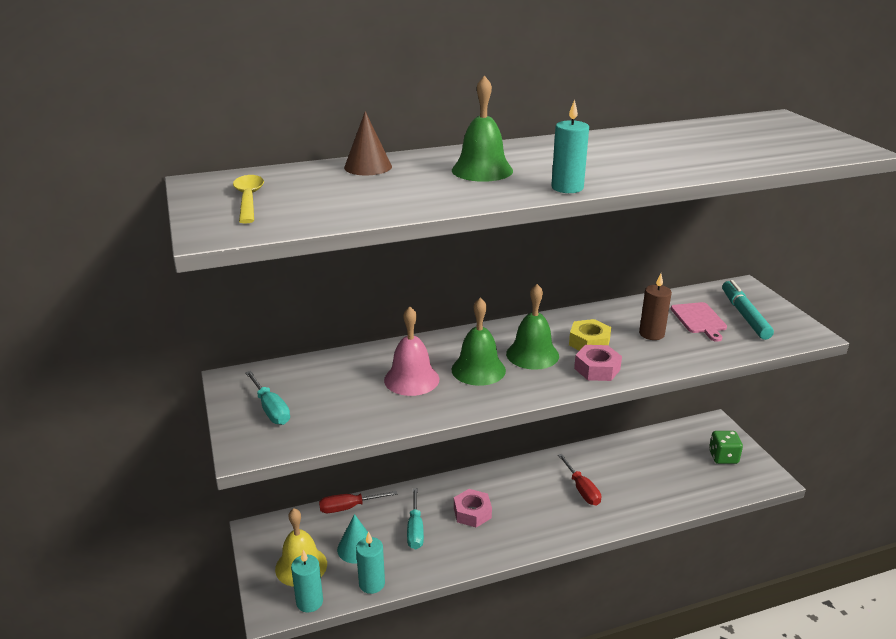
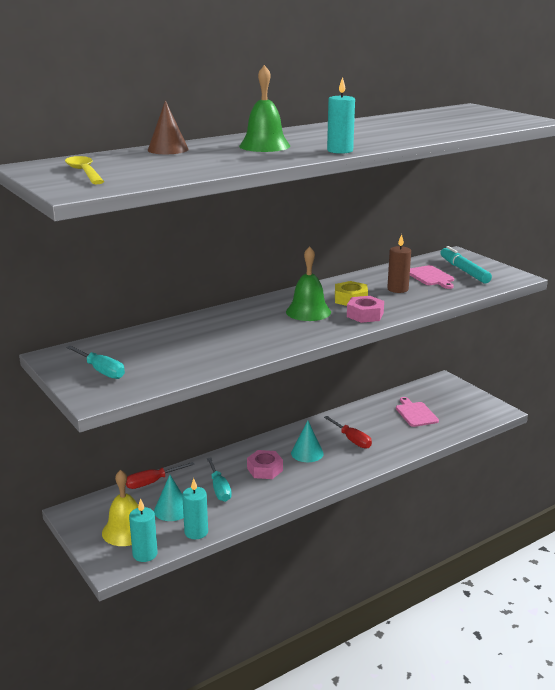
camera: 15 degrees left, 5 degrees down
pink bell [384,306,439,396] -> none
green bell [451,298,506,386] -> none
green dice [709,431,743,464] -> none
none -> turquoise cone [291,421,324,462]
none -> pink cutting board [396,397,439,427]

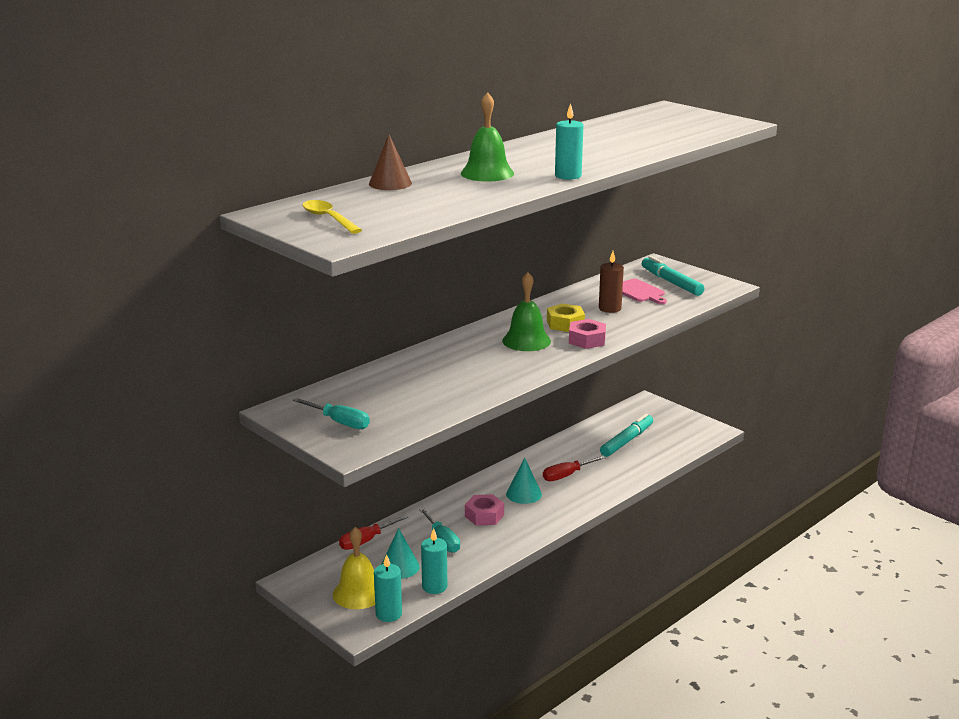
camera: 10 degrees left, 0 degrees up
red screwdriver [324,416,372,449] -> red screwdriver turned 105 degrees clockwise [543,456,606,481]
pink cutting board [396,397,439,427] -> turquoise marker [600,414,653,457]

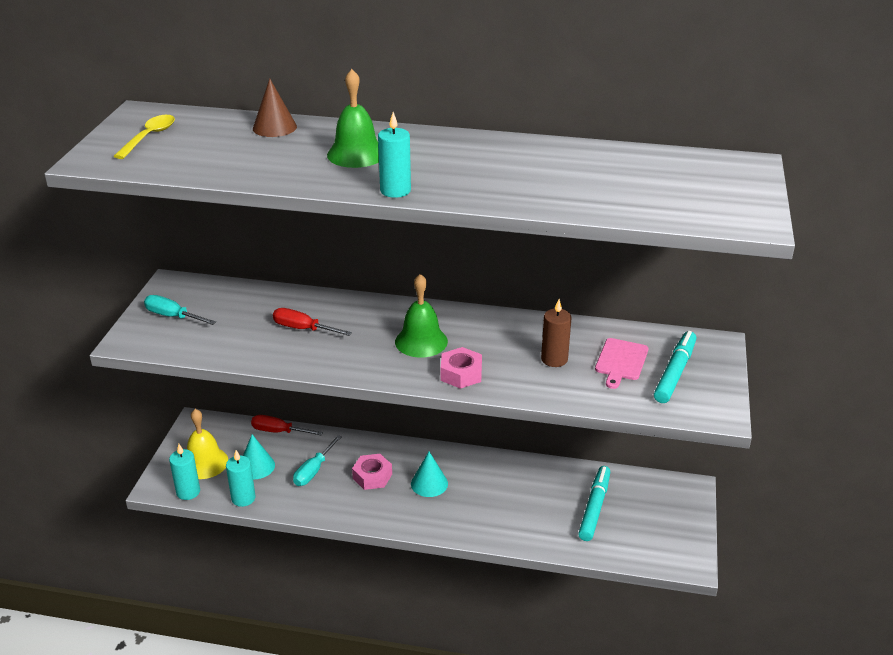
camera: 55 degrees right, 10 degrees up
turquoise screwdriver [293,398,370,429] -> turquoise screwdriver turned 120 degrees clockwise [144,295,216,325]
red screwdriver [543,456,606,481] -> red screwdriver moved to [273,308,352,336]
yellow nut [547,304,585,332] -> none
turquoise marker [600,414,653,457] -> turquoise marker turned 75 degrees counterclockwise [578,466,610,541]

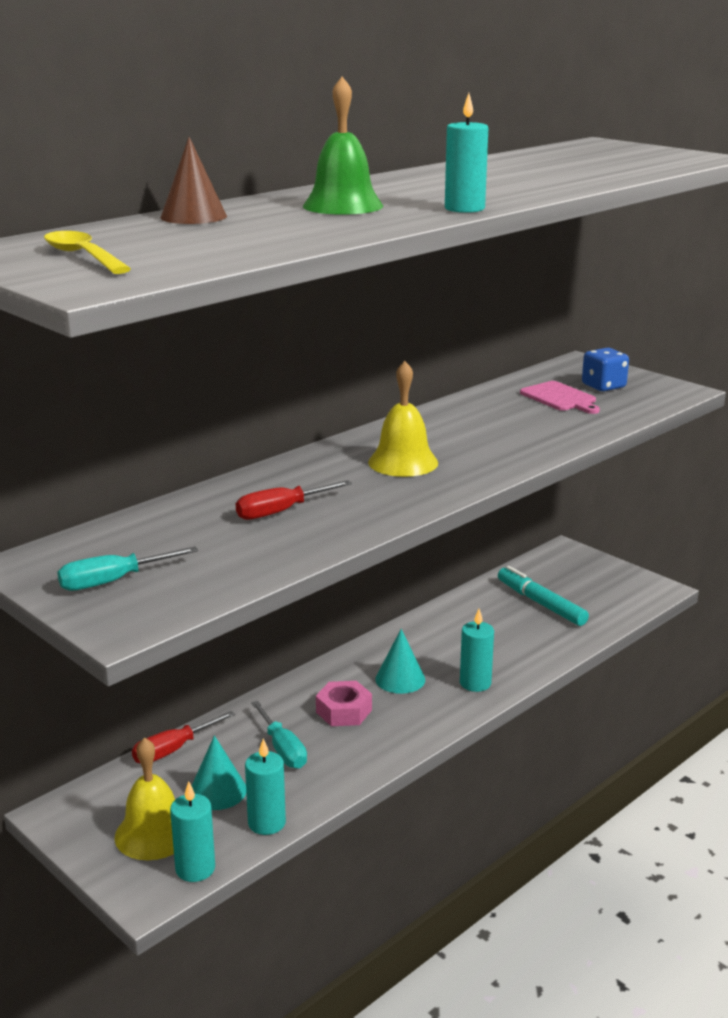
camera: 55 degrees left, 10 degrees down
green bell [395,274,448,358] -> yellow bell [368,361,438,477]
pink nut [441,347,482,389] -> none
brown candle [541,299,571,367] -> none
turquoise marker [654,331,696,403] -> blue dice [582,348,629,391]
none -> turquoise candle [460,609,494,692]

